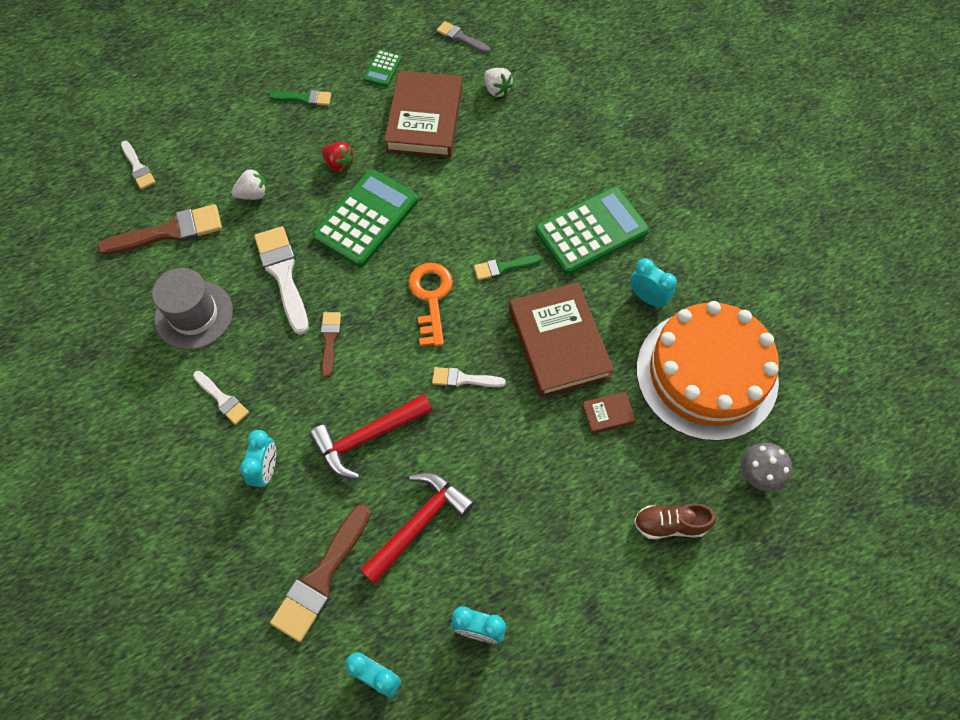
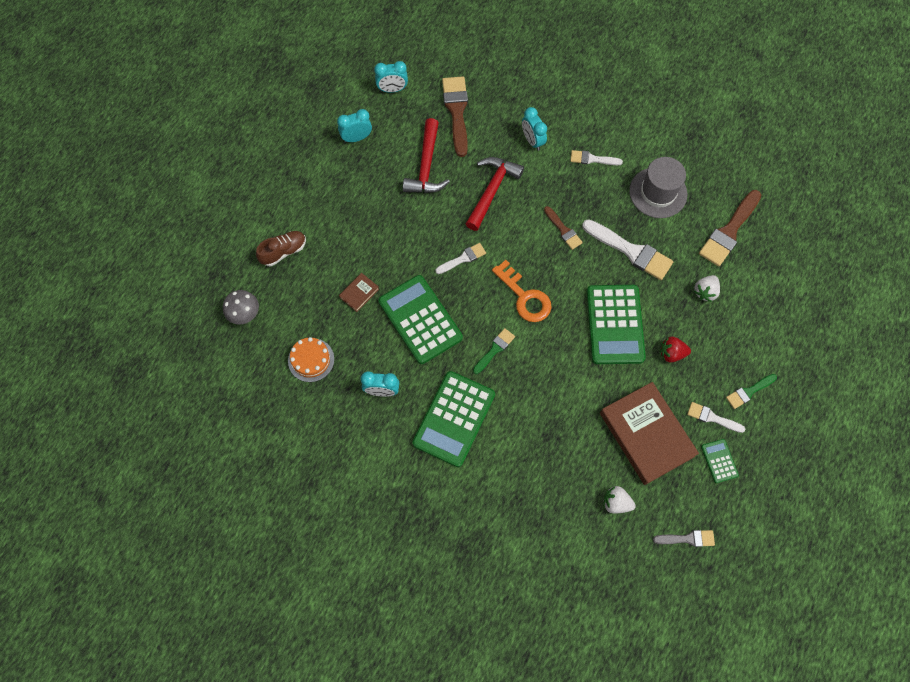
camera: 145 degrees right, 5 degrees up
white brush [121,141,156,190] -> white brush moved to [687,402,745,433]
brown book [509,282,614,398] -> green calculator [378,275,463,364]
orange cake [637,301,779,441] -> orange cake [288,337,334,382], size x0.42

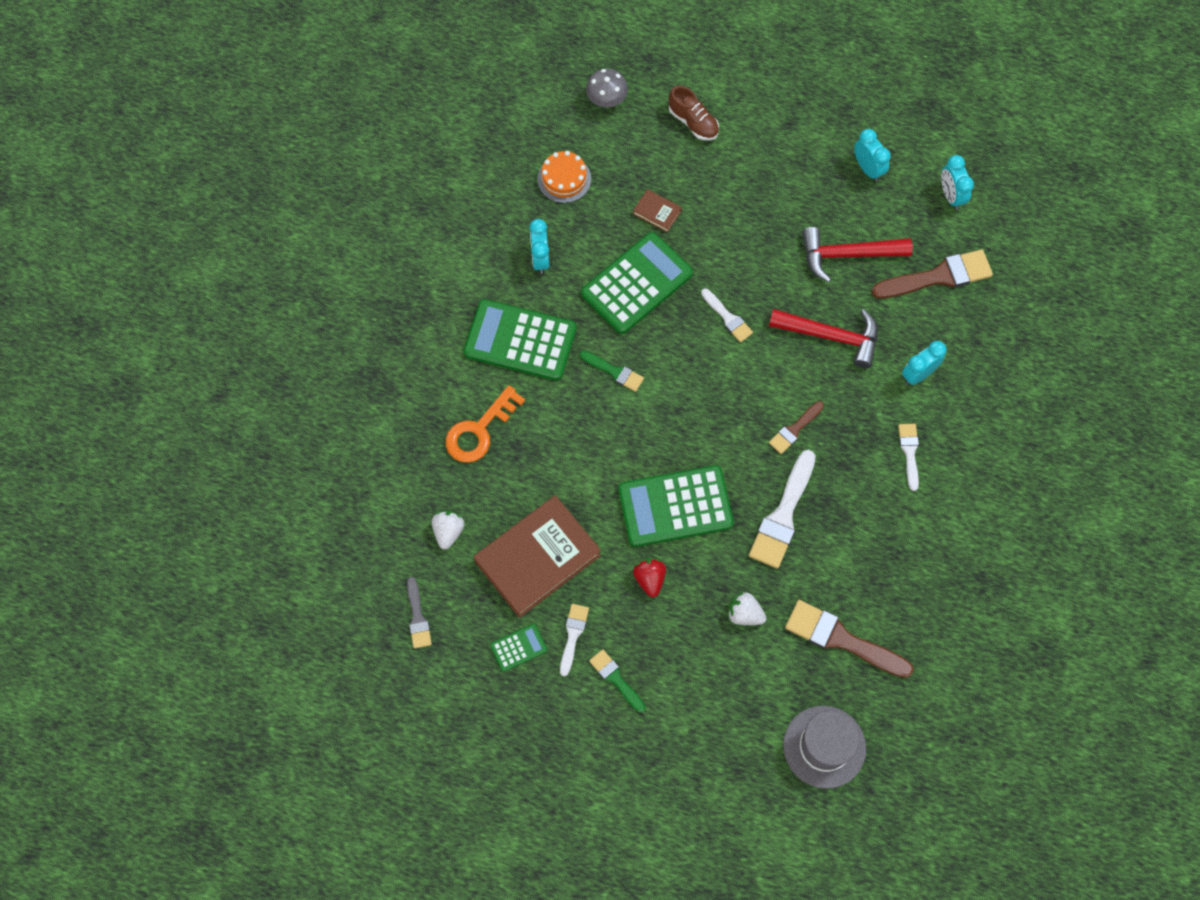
camera: 80 degrees right, 0 degrees up
orange key [492,260,552,322] -> orange key moved to [445,385,525,463]
grey hat [629,157,687,218] -> grey hat moved to [783,706,866,789]

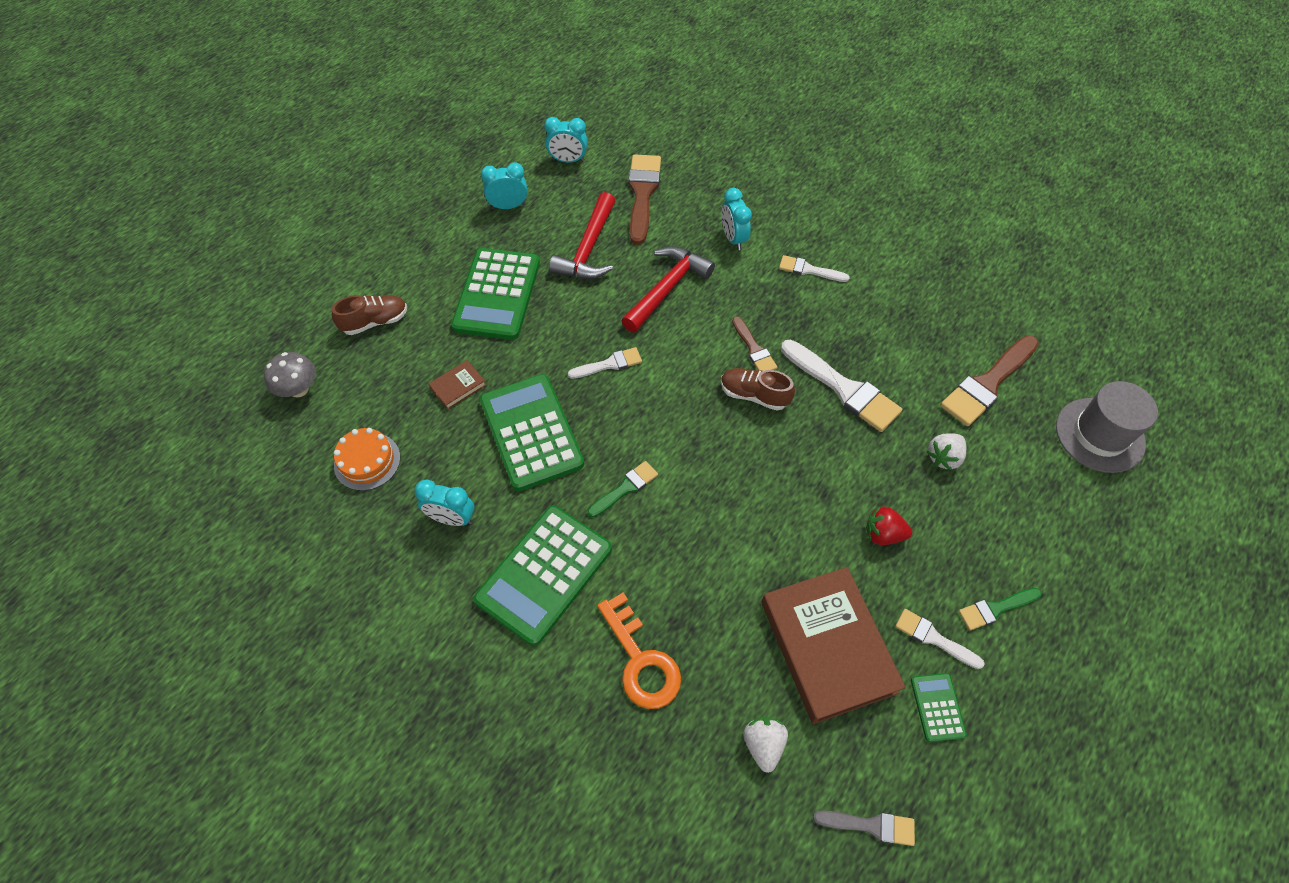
camera: 70 degrees left, 10 degrees down
white strawberry [432,510,464,549] -> white strawberry turned 60 degrees clockwise [743,717,788,773]
green calculator [618,465,734,547] -> green calculator moved to [451,248,540,340]
none -> brown shoe [721,368,795,411]

